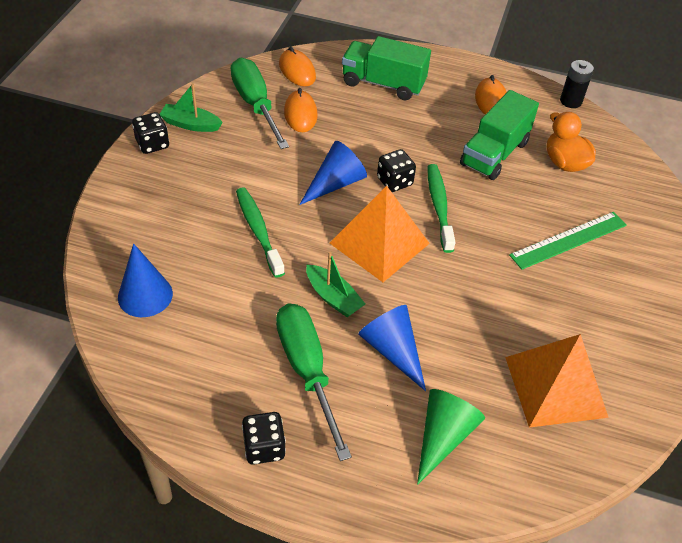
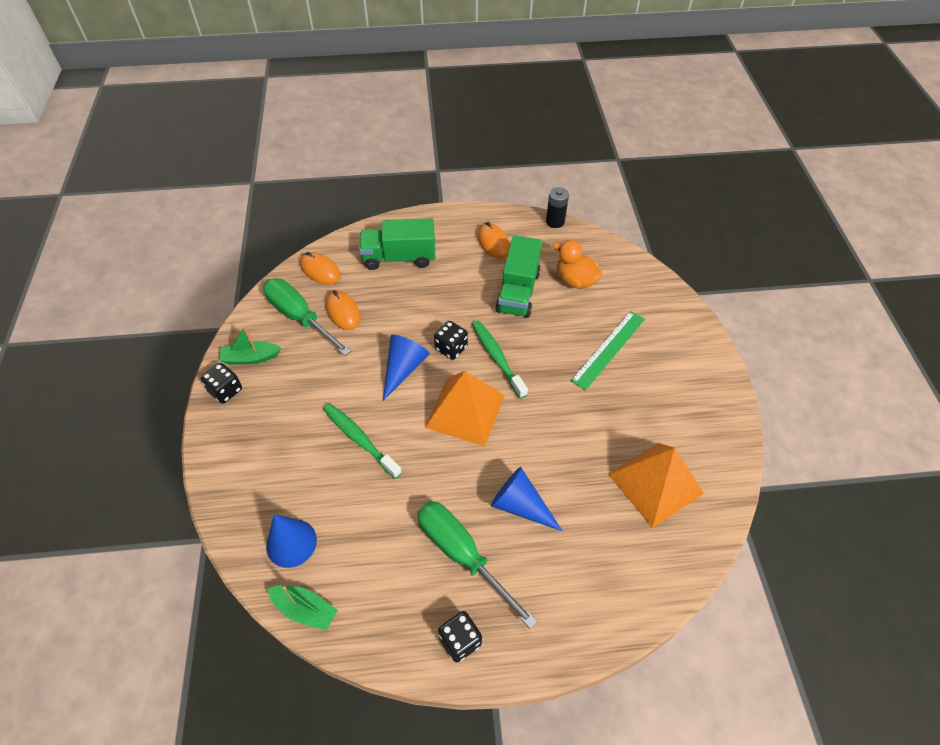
camera: 20 degrees left, 5 degrees up
green boat [306,252,365,317] -> green boat moved to [267,585,337,631]
green cone [417,389,485,485] -> none

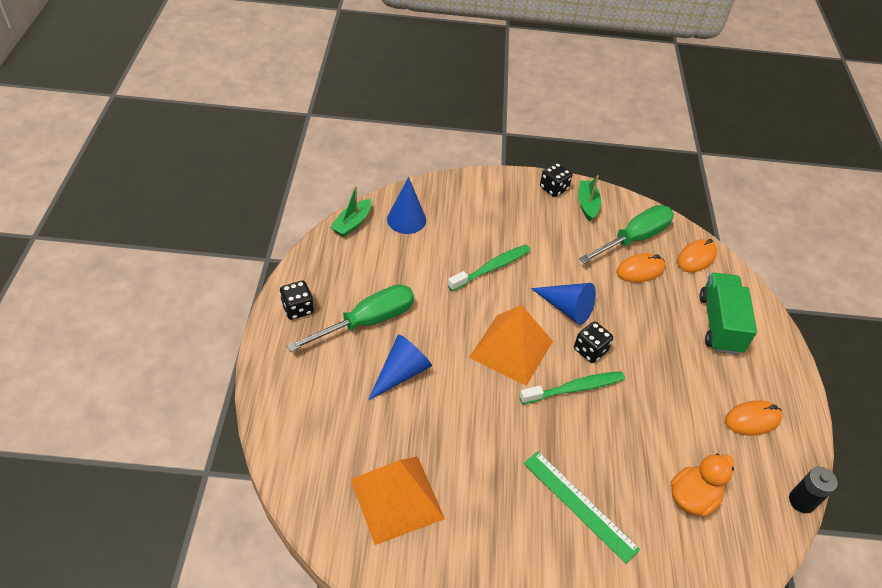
camera: 95 degrees right, 5 degrees down
green truck [495,235,542,318] -> none

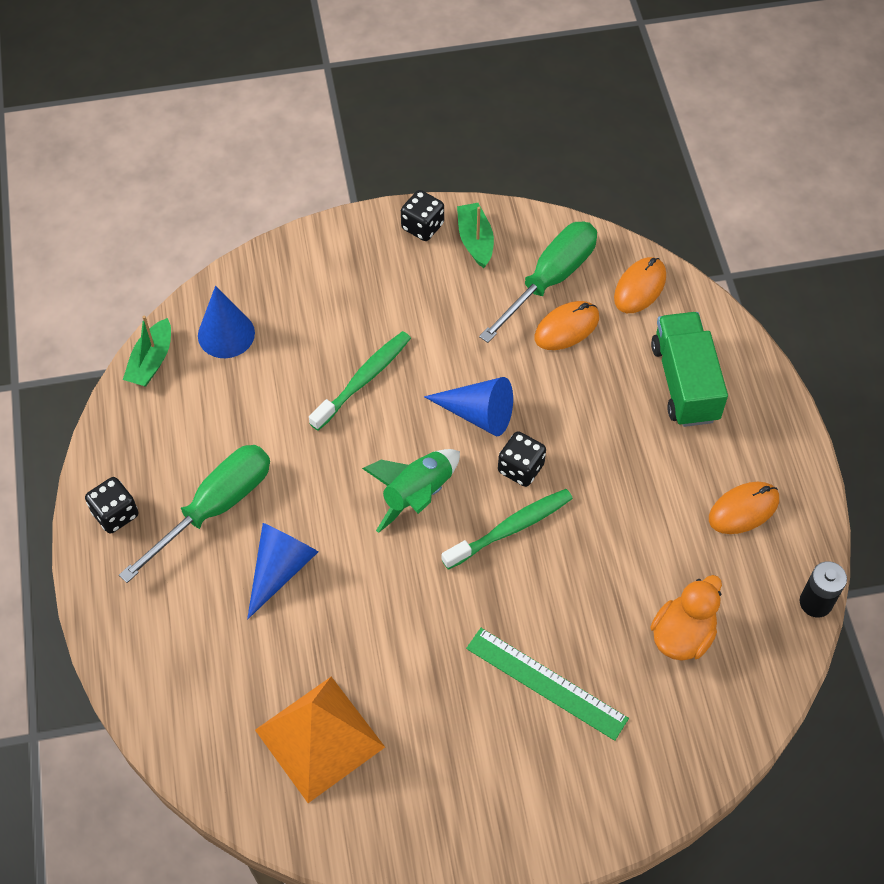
camera: 10 degrees left, 10 degrees up
orange pyramid [469,305,553,386] -> green rocket [362,449,460,533]

